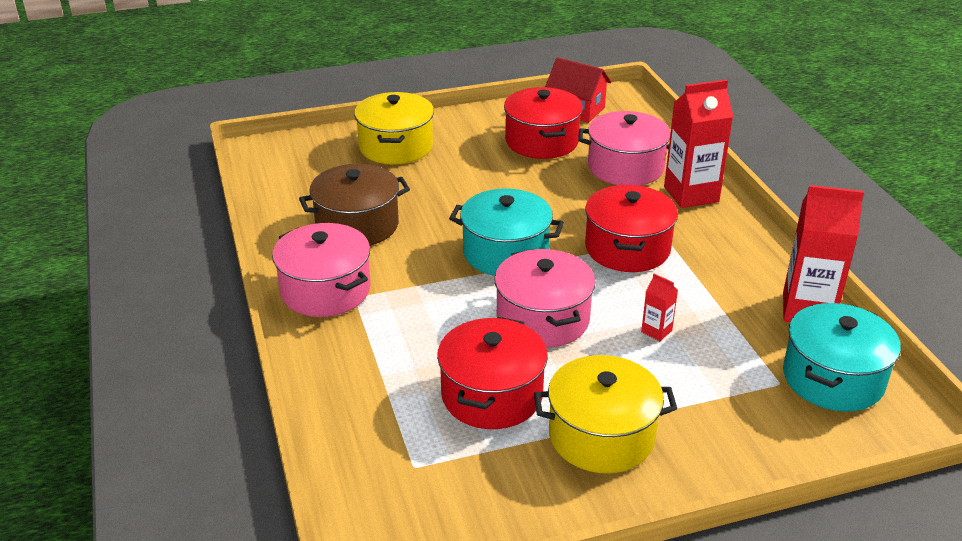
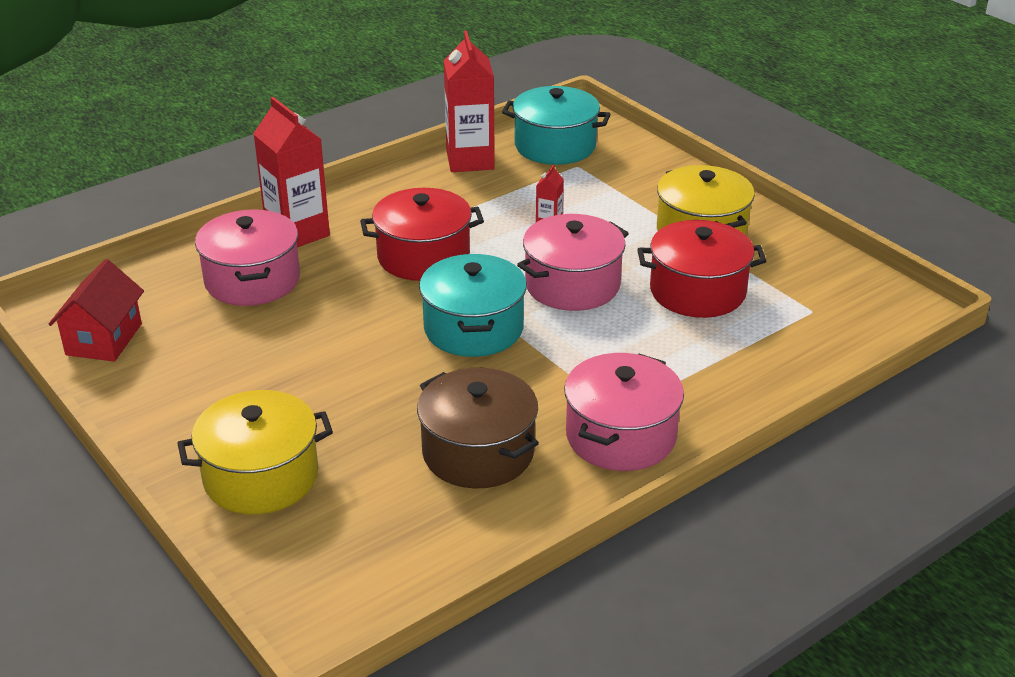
camera: 110 degrees left, 0 degrees up
red pot [504,87,583,159] -> none

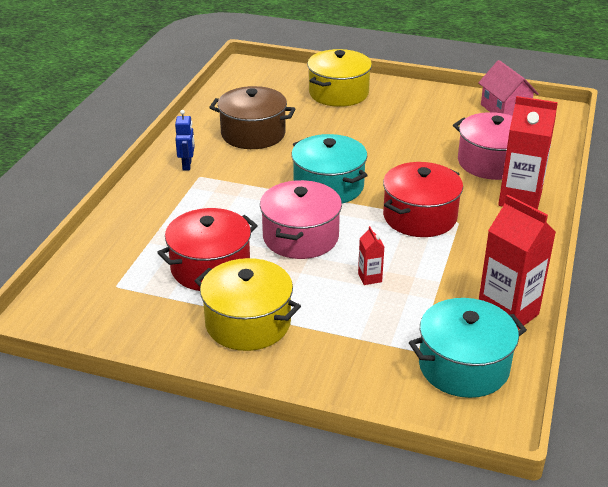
camera: 145 degrees right, 0 degrees up
red house [48,259,144,362] -> pink house [478,60,539,116]
pink pot [564,353,684,471] -> blue robot [175,110,195,171]

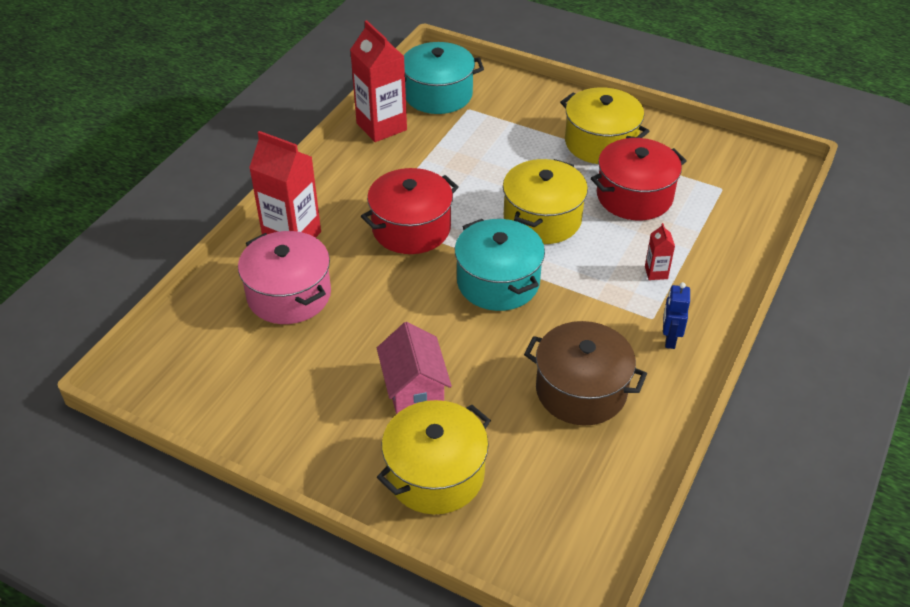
camera: 170 degrees left, 10 degrees up
pink pot [260,180,342,259] -> yellow pot [503,159,588,244]
red carton [358,226,384,285] -> red carton moved to [645,223,675,280]
pink house [478,60,539,116] -> pink house moved to [377,322,452,414]

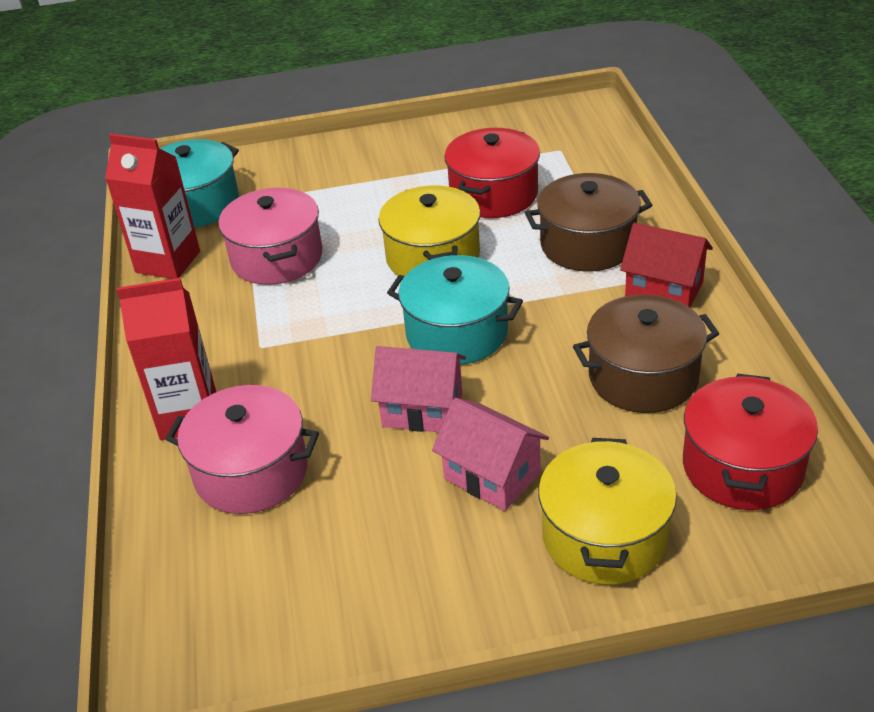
camera: 35 degrees left, 5 degrees down
red pot [361,168,459,254] -> red pot moved to [683,373,818,510]
yellow pot [560,87,649,164] -> none
red carton [645,223,675,280] -> brown pot [525,173,652,271]
blue robot [663,282,690,349] -> red house [620,223,713,307]
none -> pink pot [218,187,323,285]
none -> pink house [371,346,466,432]

